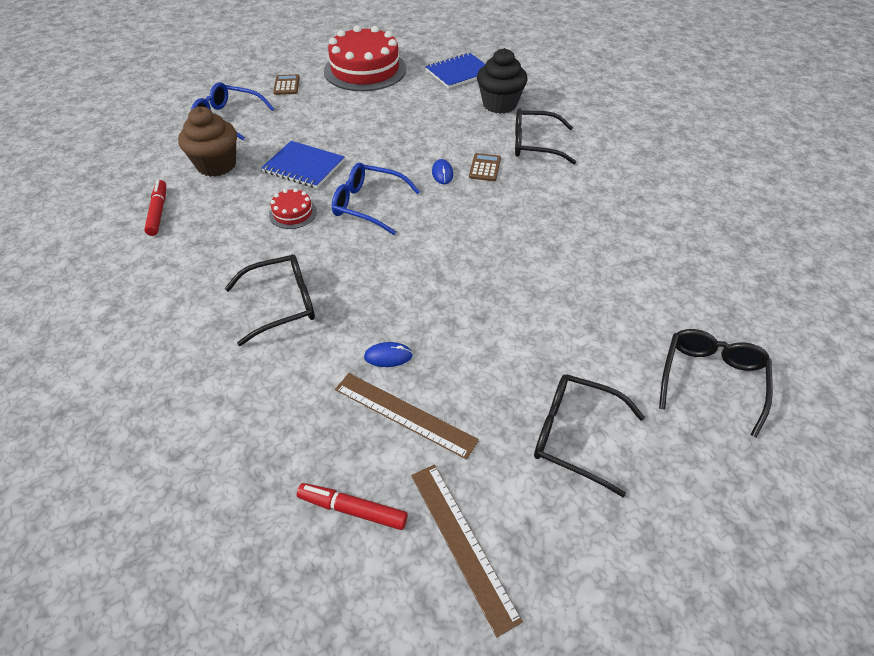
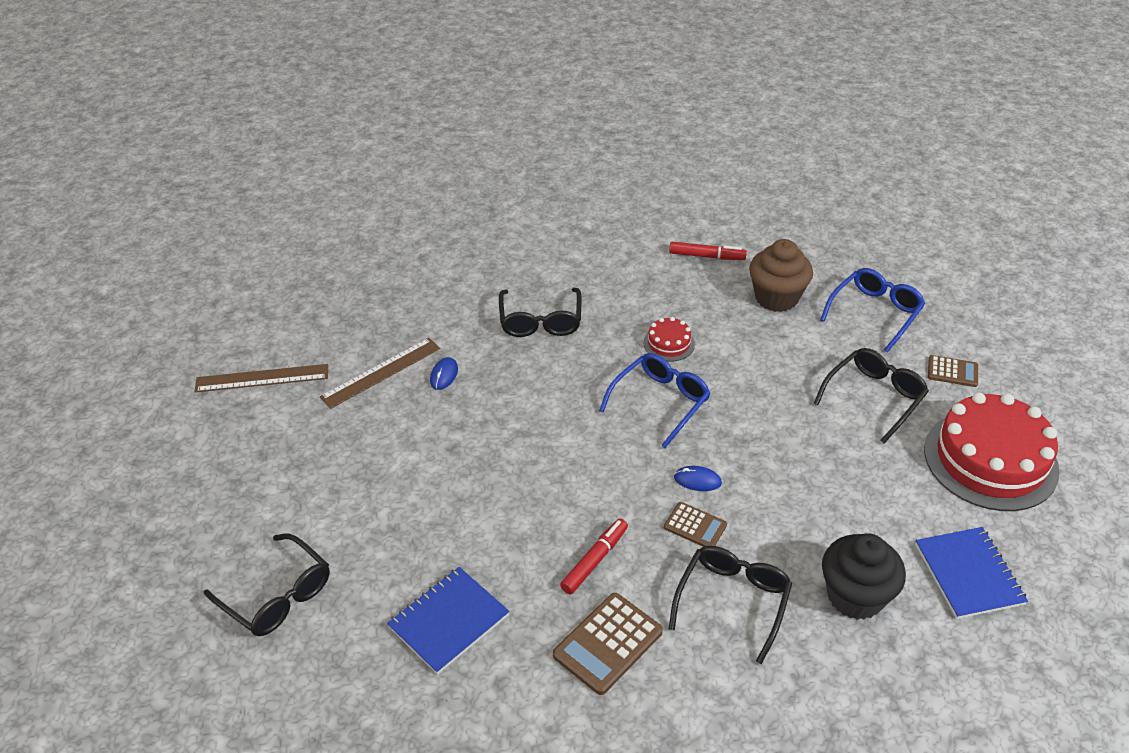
camera: 110 degrees right, 5 degrees down
blue notebook [261,141,345,188] -> blue notebook moved to [387,567,510,674]
red marker [297,483,408,530] -> red marker moved to [560,518,628,594]
black glasses [534,374,645,497] -> black glasses moved to [814,348,929,443]
none -> brown calculator [553,593,663,695]

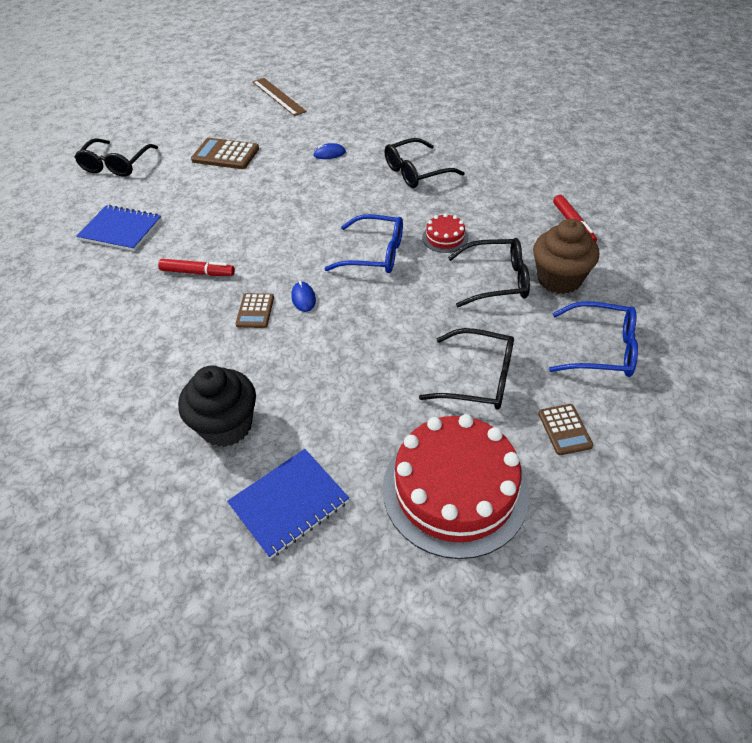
camera: 65 degrees right, 5 degrees up
brown ruler [320,338,440,409] -> none
brown calculator [553,593,663,695] -> brown calculator moved to [191,138,259,169]
black glasses [669,546,792,664] -> black glasses moved to [448,238,530,307]

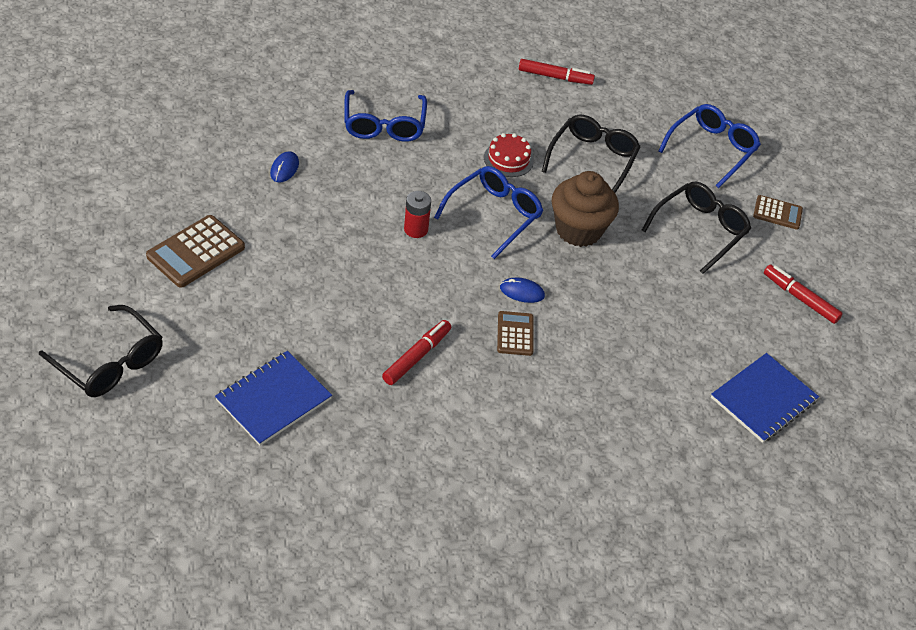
camera: 70 degrees left, 0 degrees up
black cupcake [178,366,256,447] -> none
blue notebook [227,449,349,559] -> blue notebook turned 60 degrees clockwise [711,353,819,443]
brown calculator [235,293,274,328] -> brown calculator turned 120 degrees counterclockwise [497,311,533,356]
brown ruler [253,78,307,116] -> none
red cake [383,414,529,559] -> red marker [764,264,843,324]
black glasses [385,138,465,188] -> blue glasses [344,90,427,142]
brown cupcake [533,219,599,294] -> brown cupcake moved to [552,171,619,247]
none -> red battery [404,191,431,238]

